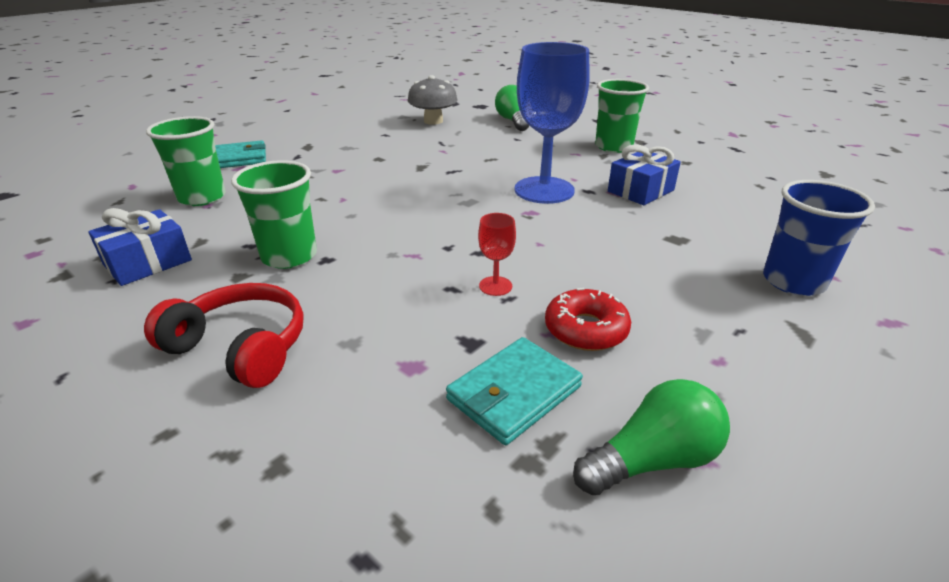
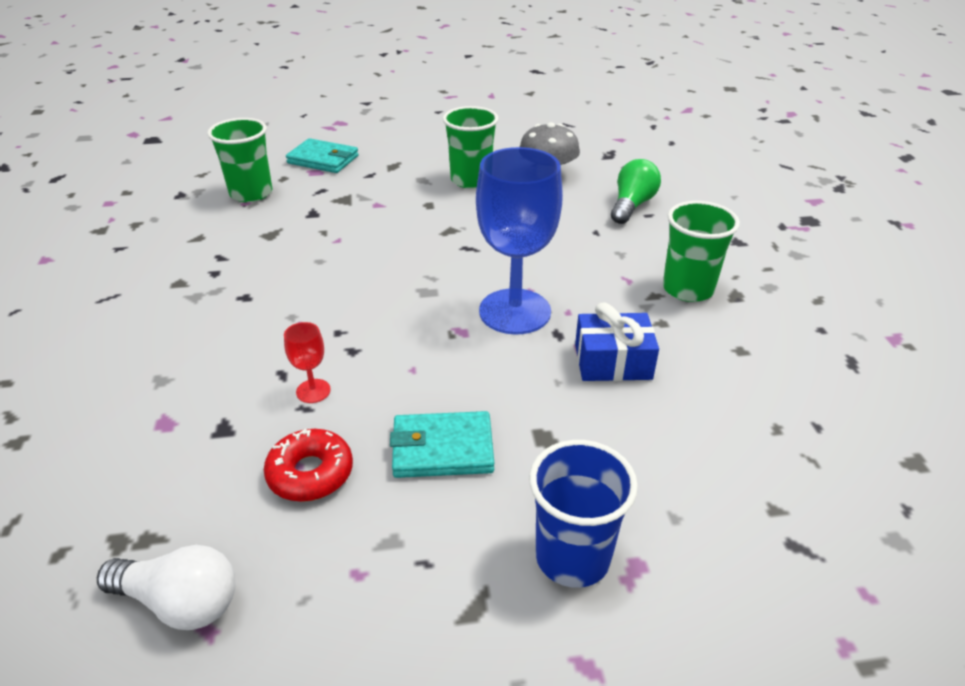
camera: 40 degrees right, 5 degrees up
blue gift [88,208,192,286] -> none
red headphones [144,283,303,388] -> none
green cup [231,160,317,269] -> green cup moved to [443,106,499,189]
turquoise wallet [446,337,583,445] -> turquoise wallet moved to [390,411,494,478]
green light bulb [573,379,730,495] -> white light bulb [97,545,235,630]

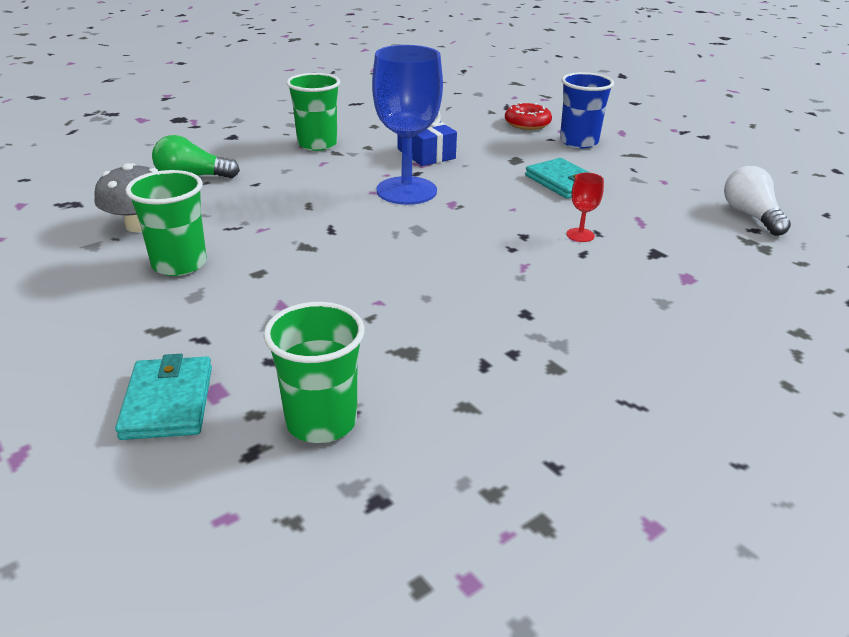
camera: 120 degrees left, 5 degrees down
red donut [264,429,353,502] -> red donut moved to [505,102,552,130]

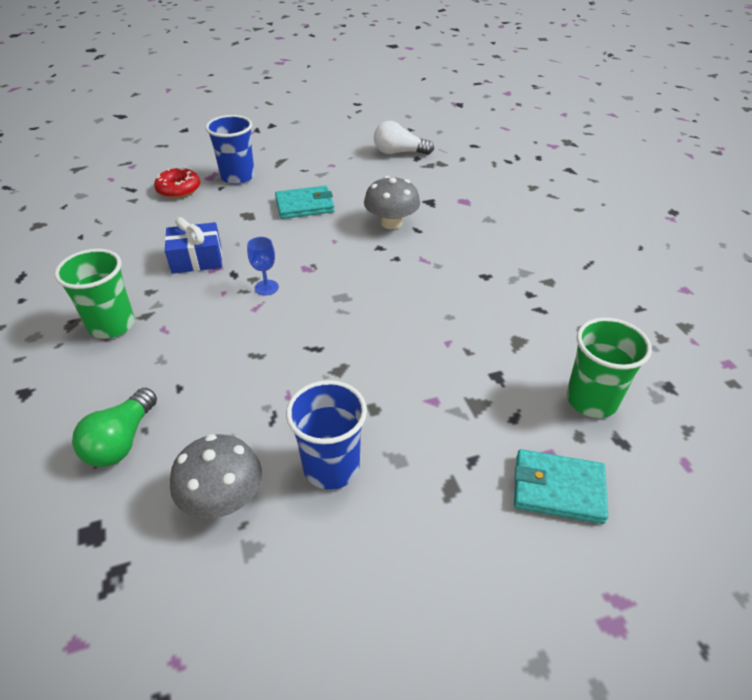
camera: 70 degrees left, 10 degrees up
green cup [126,170,207,276] -> blue cup [286,380,367,490]
blue goblet [372,45,443,205] -> blue goblet [247,237,279,296], size x0.42
red goblet [567,173,604,242] -> grey mushroom [364,176,420,229]

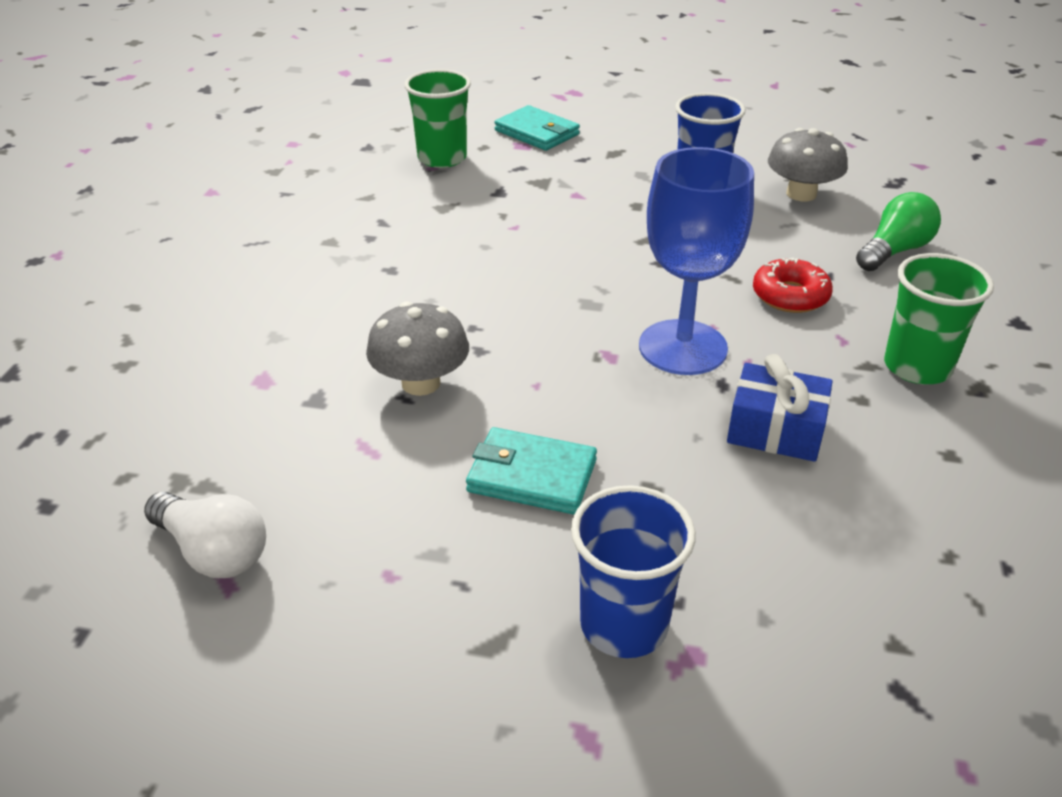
camera: 150 degrees left, 5 degrees down
red donut [154,168,200,198] -> red donut moved to [753,257,833,313]
blue goblet [247,237,279,296] -> blue goblet [639,147,754,375], size x2.41

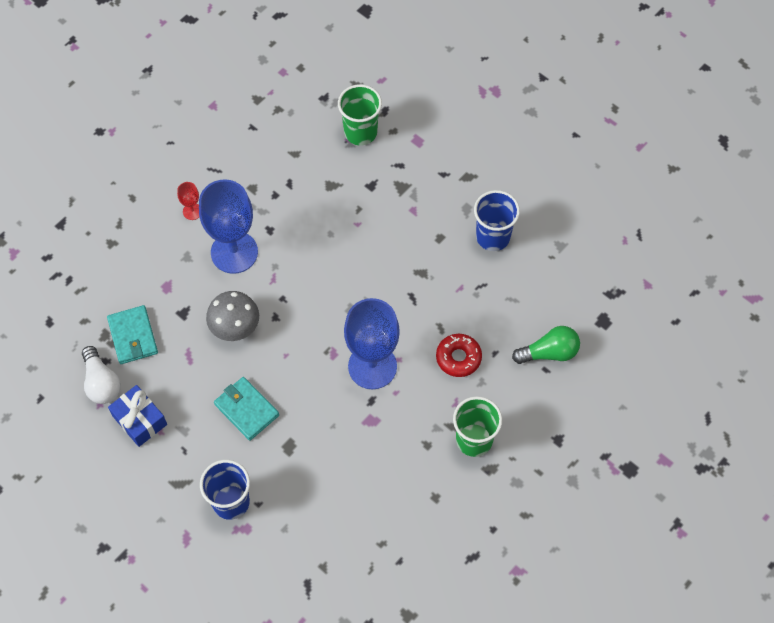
camera: 30 degrees right, 25 degrees up
turquoise wallet [494,105,580,151] -> turquoise wallet moved to [107,305,158,364]
blue gift [727,354,833,462] -> blue gift moved to [108,385,167,447]
grey mushroom [768,128,848,201] -> none
none -> red goblet [177,182,199,220]
none -> blue goblet [199,179,258,274]

